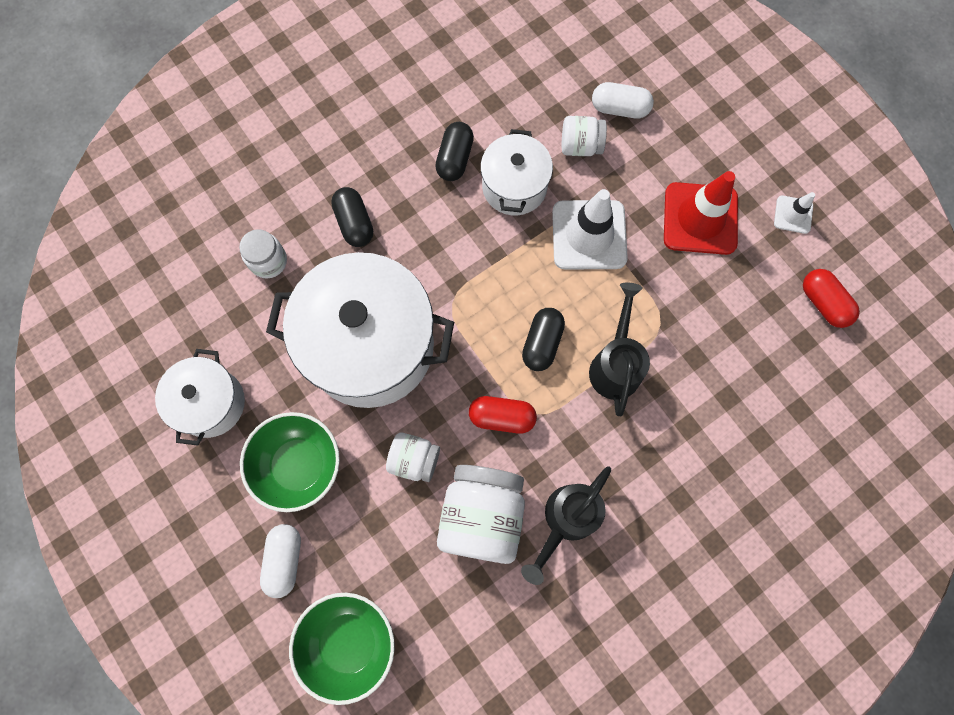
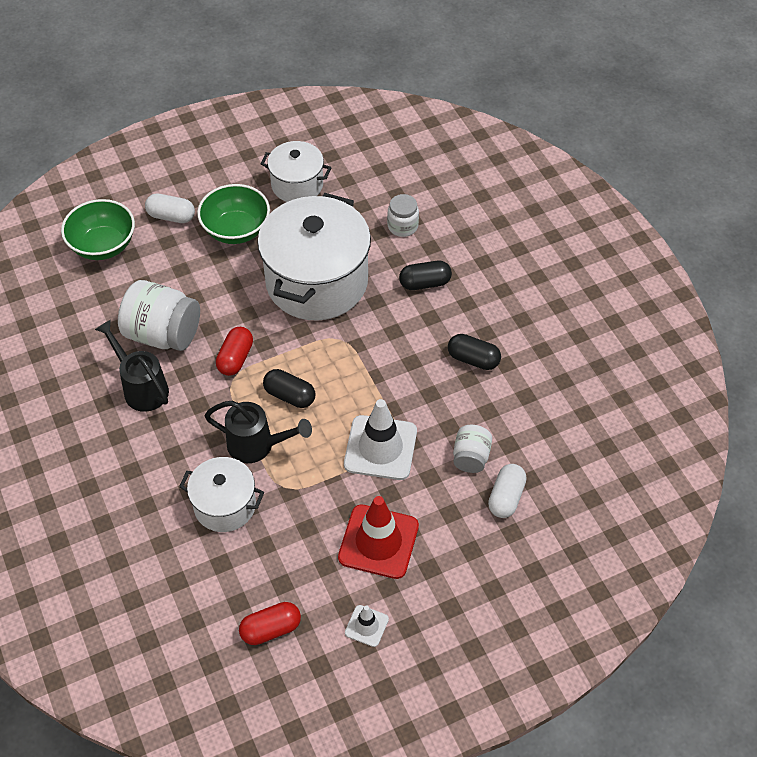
camera: 100 degrees right, 20 degrees down
white jar [386,432,440,482] -> none
white pot [480,129,553,216] -> white pot moved to [179,457,264,532]

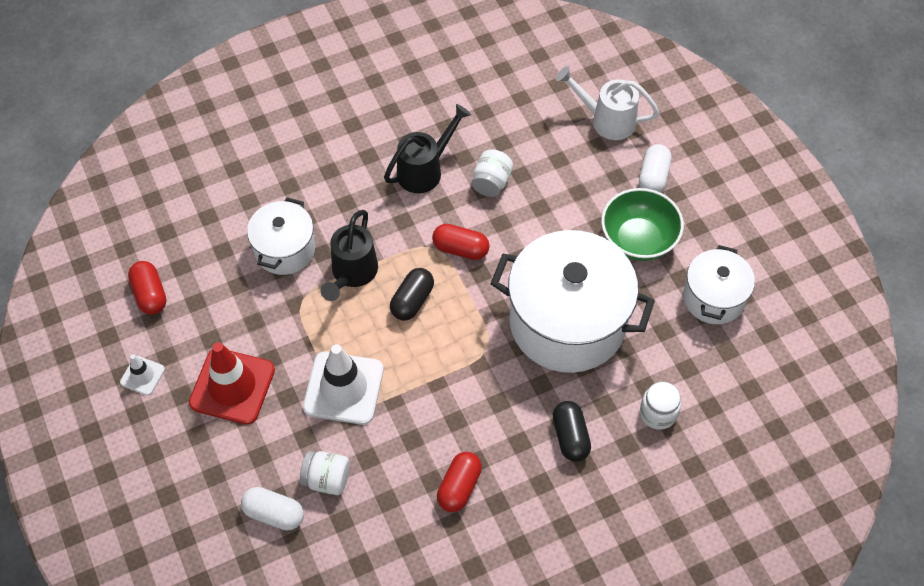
camera: 90 degrees right, 5 degrees up
green bowl [61,199,135,260] -> white watering can [556,66,659,140]
white jar [118,280,200,351] -> white jar [472,149,513,197], size x0.55
black capsule [448,334,501,370] -> red capsule [437,452,482,512]

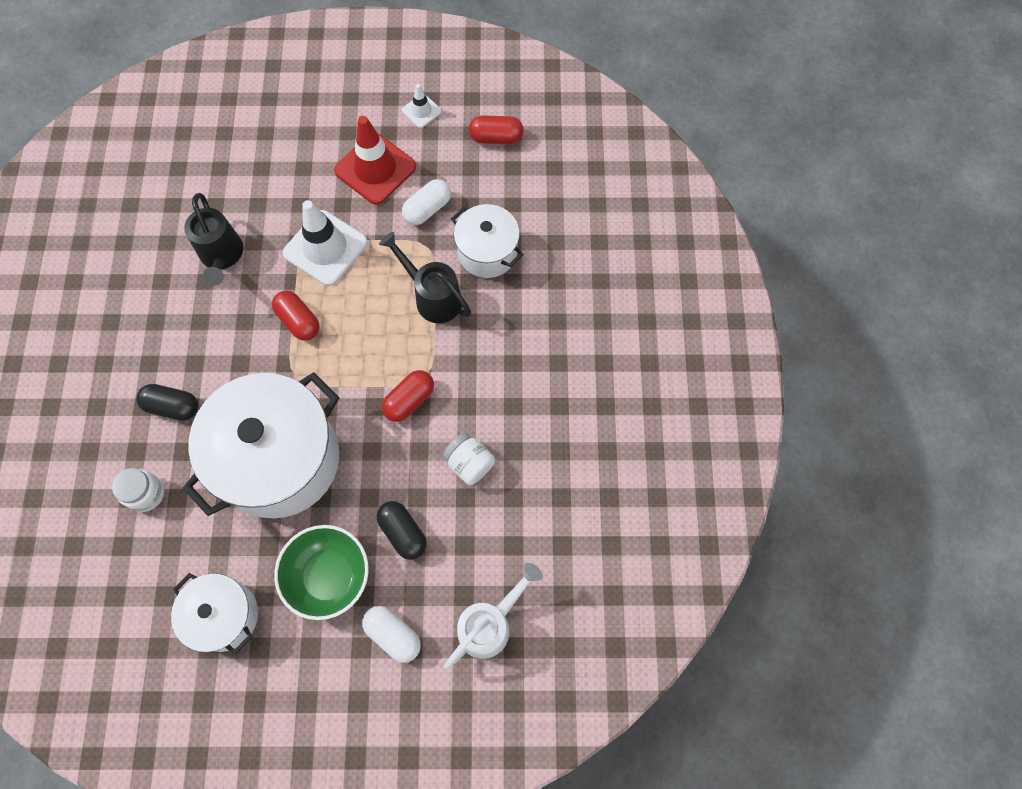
camera: 115 degrees right, 10 degrees up
white capsule [241,487,304,531] -> white capsule moved to [402,179,451,225]
white jar [300,451,350,495] -> none
black watering can [384,104,471,193] -> black watering can moved to [184,193,243,286]
black capsule [390,268,434,321] -> black capsule moved to [376,501,427,560]
red capsule [437,452,482,512] -> red capsule moved to [272,291,320,341]

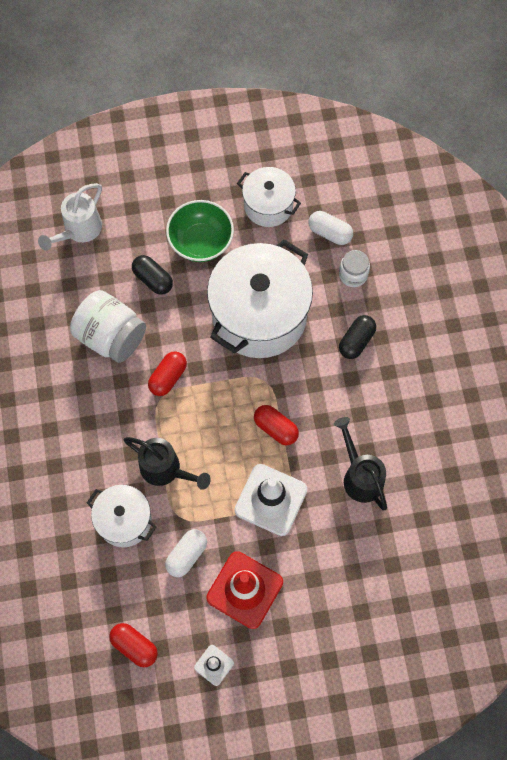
camera: 170 degrees right, 0 degrees up
black capsule [136,384,198,421] -> black capsule turned 60 degrees counterclockwise [339,315,376,359]
white capsule [362,606,421,663] -> white capsule moved to [308,211,353,245]
white jar [443,433,495,485] -> white jar [70,290,146,363], size x1.81
red capsule [469,115,524,144] -> red capsule turned 45 degrees clockwise [109,623,158,667]

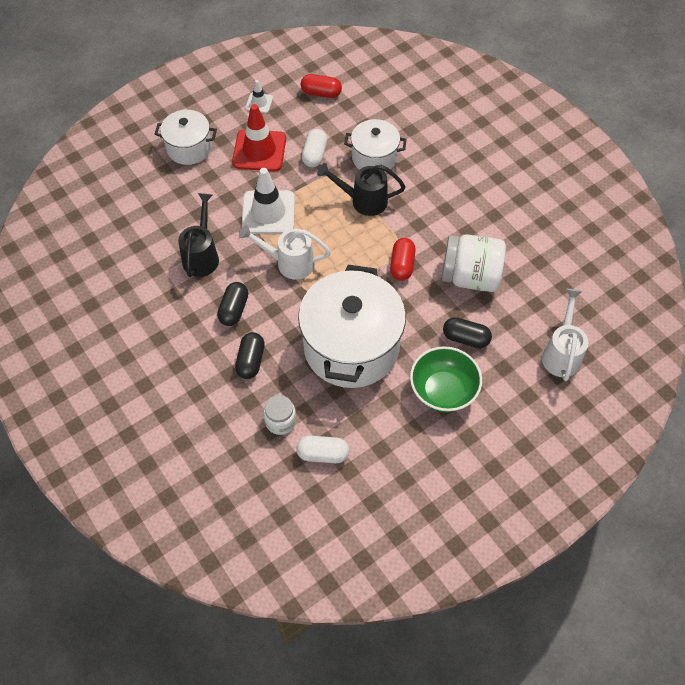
camera: 155 degrees right, 10 degrees down
white pot [237,167,301,227] -> white pot moved to [155,110,217,165]
red capsule [254,405,299,445] -> white watering can [239,224,331,280]
black watering can [334,417,387,510] -> black watering can turned 120 degrees counterclockwise [178,193,219,277]
none -> black capsule [217,282,248,326]

